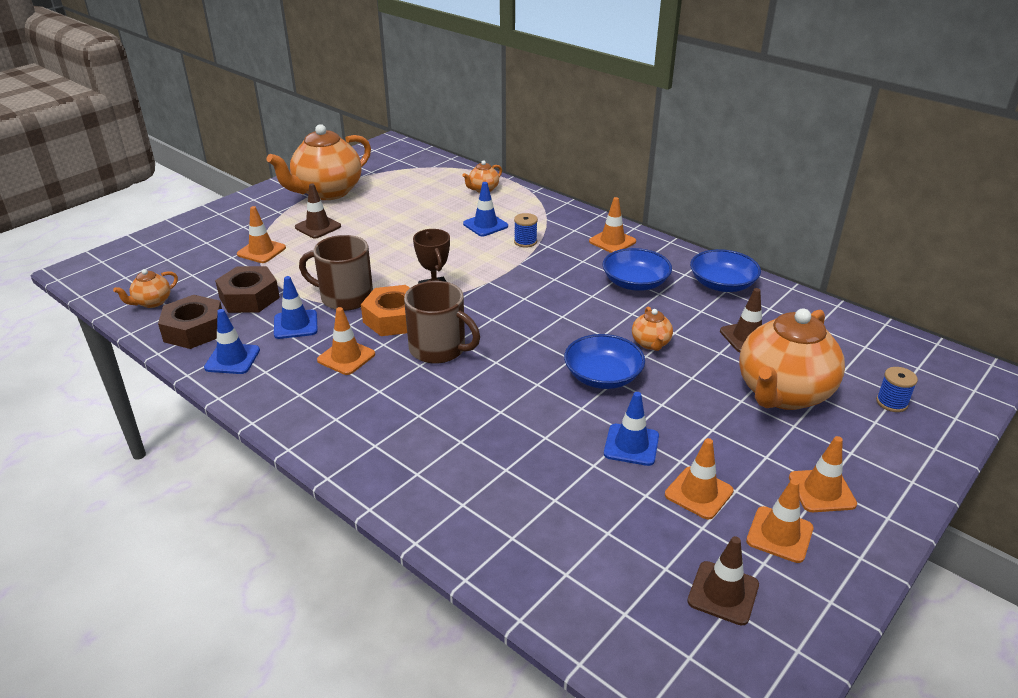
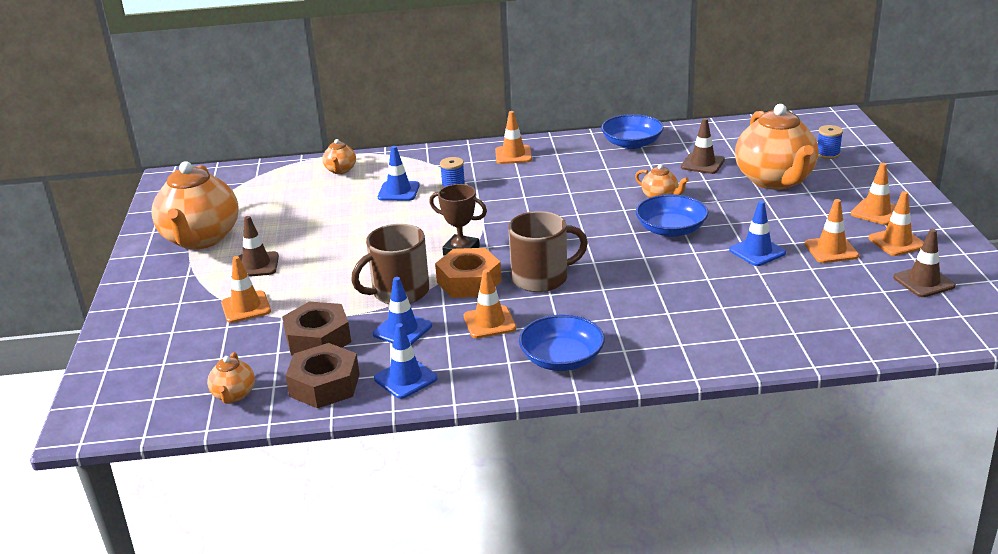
camera: 45 degrees left, 5 degrees down
blue bowl [602,248,672,291] -> blue bowl moved to [519,315,605,371]

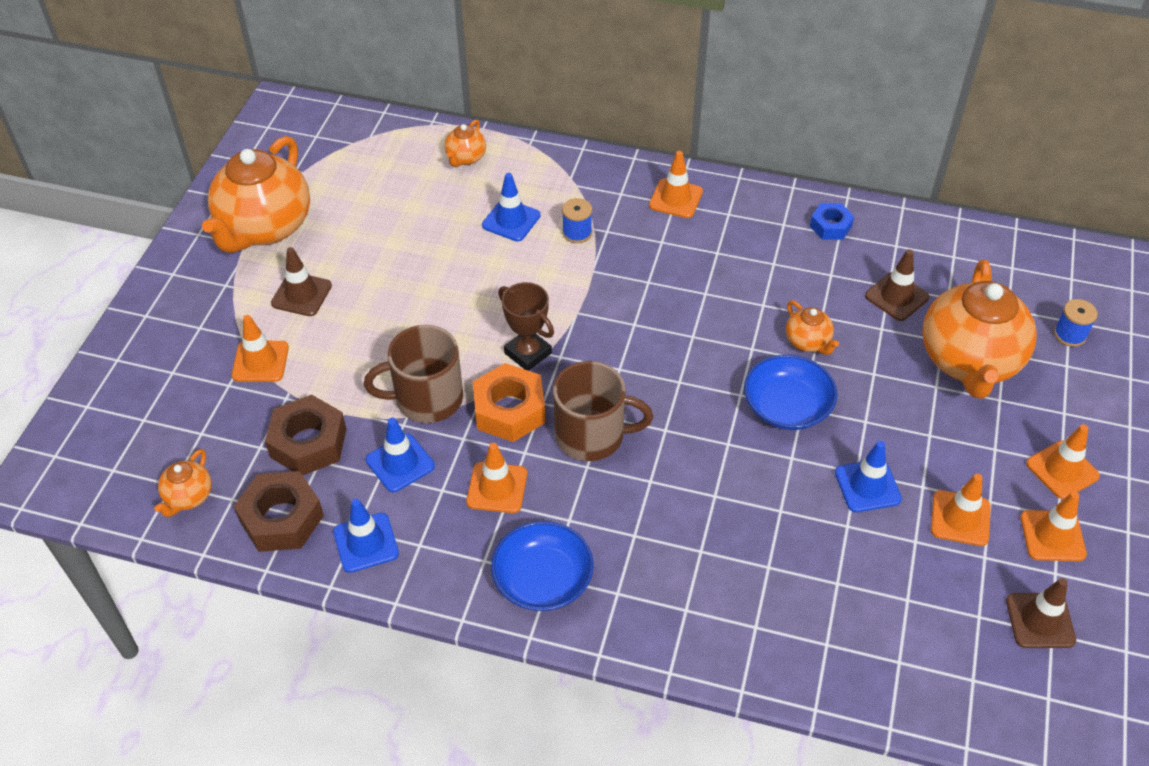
camera: 20 degrees right, 20 degrees up
blue bowl [601,114,664,149] -> blue nut [810,203,854,240]

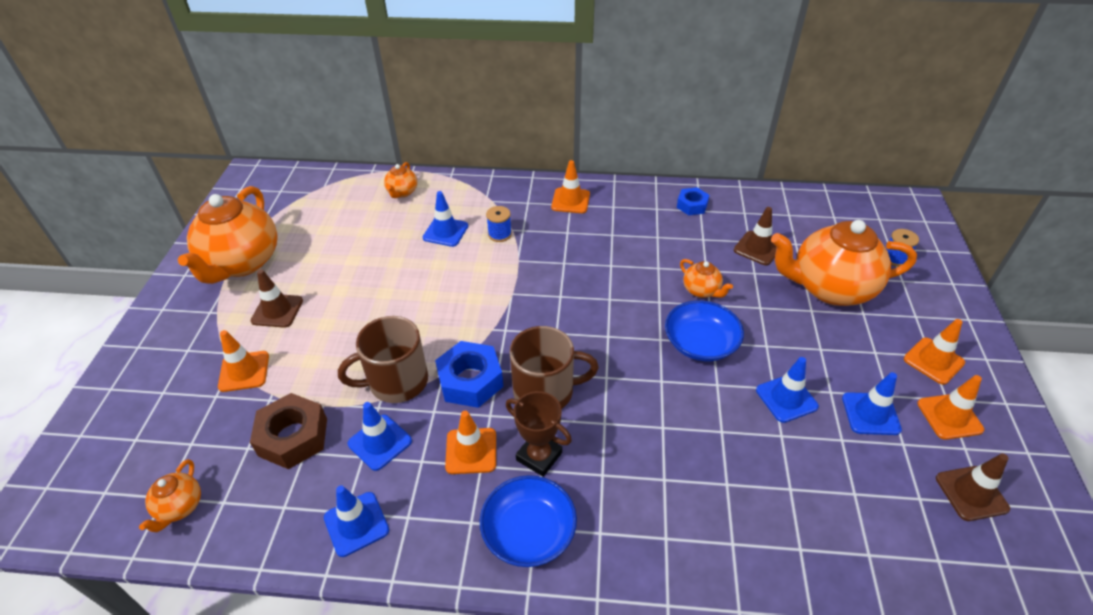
camera: 10 degrees left, 5 degrees down
brown nut [234,471,324,552] -> none
orange nut [473,363,546,442] -> blue nut [435,341,503,408]
brown trophy [498,282,554,371] -> brown trophy moved to [506,391,572,477]
orange teapot [922,260,1037,399] -> orange teapot turned 90 degrees clockwise [771,220,917,306]
orange traffic cone [931,474,991,546] -> blue traffic cone [842,372,902,435]

